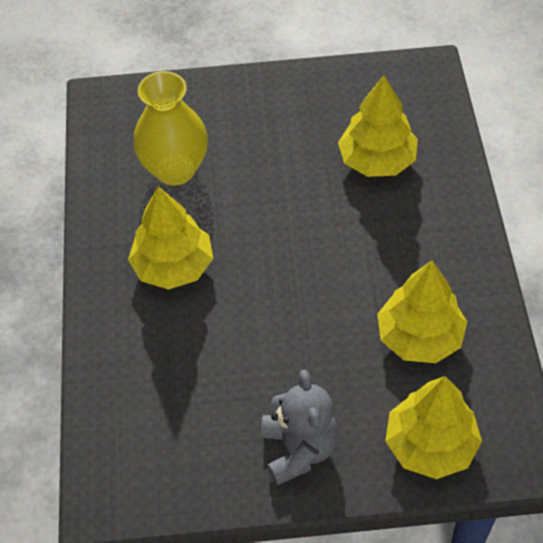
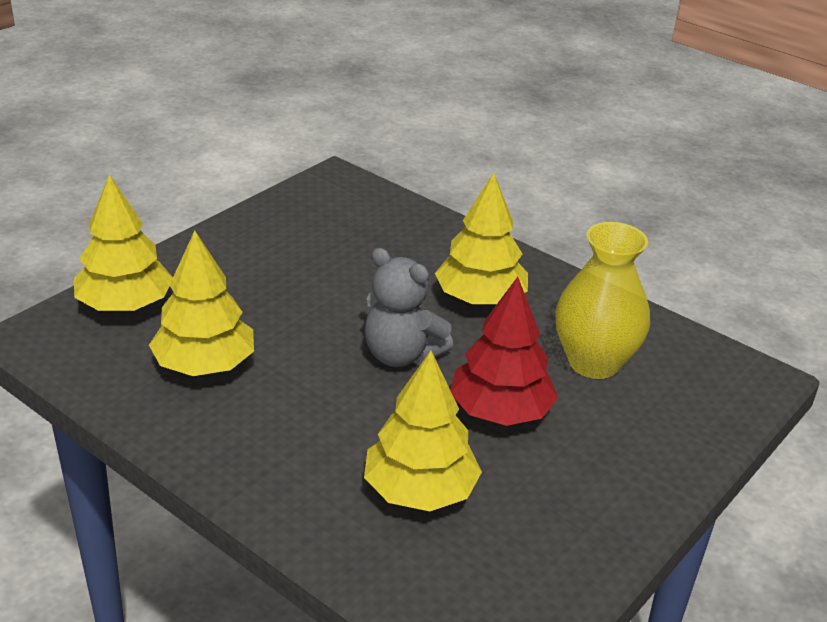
camera: 130 degrees right, 20 degrees down
grey teddy bear [261,370,338,486] -> grey teddy bear moved to [364,248,453,367]
none -> red tree [450,277,558,426]

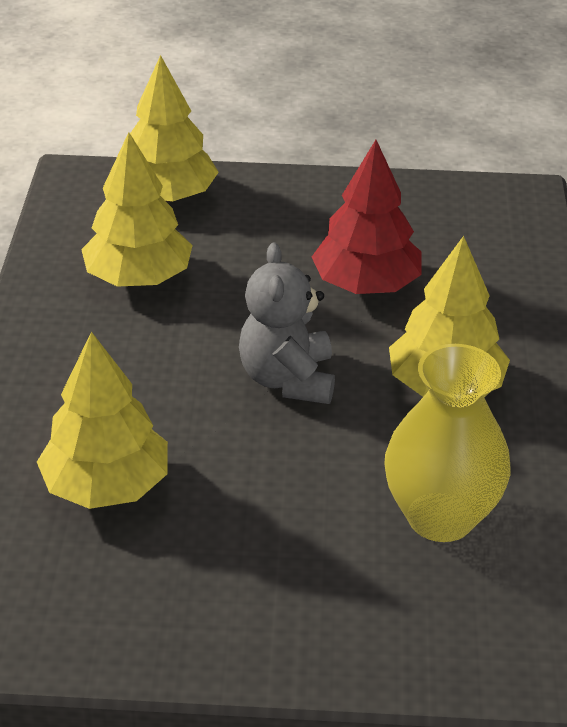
camera: 55 degrees right, 5 degrees up
red tree [450,277,558,426] -> red tree moved to [312,140,421,294]

